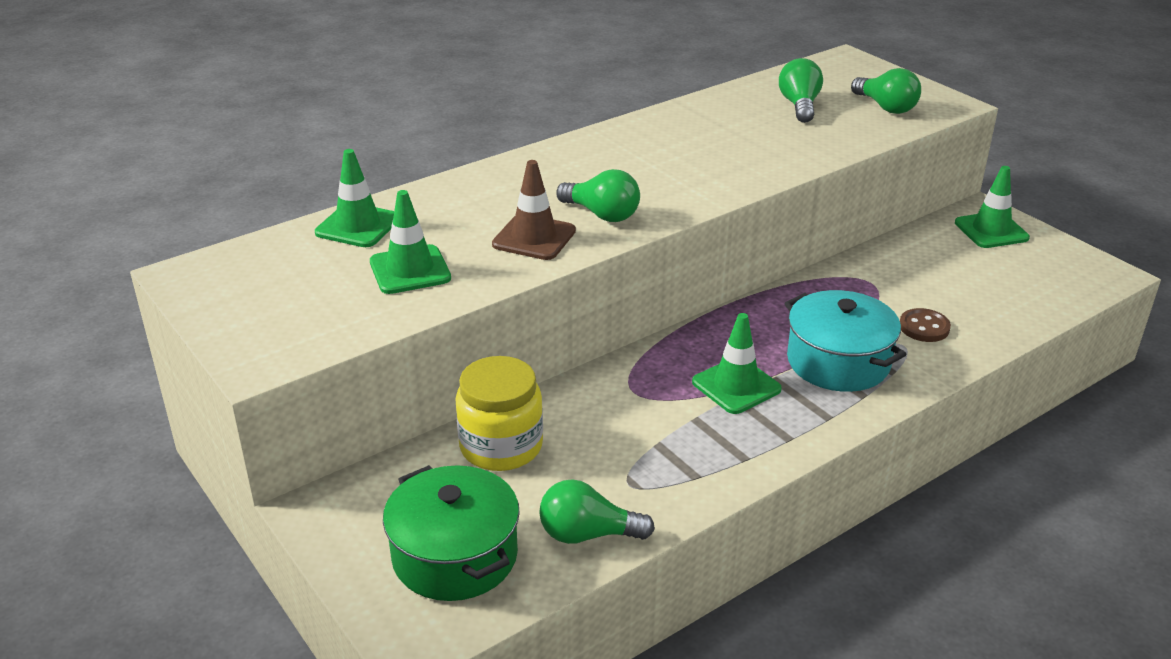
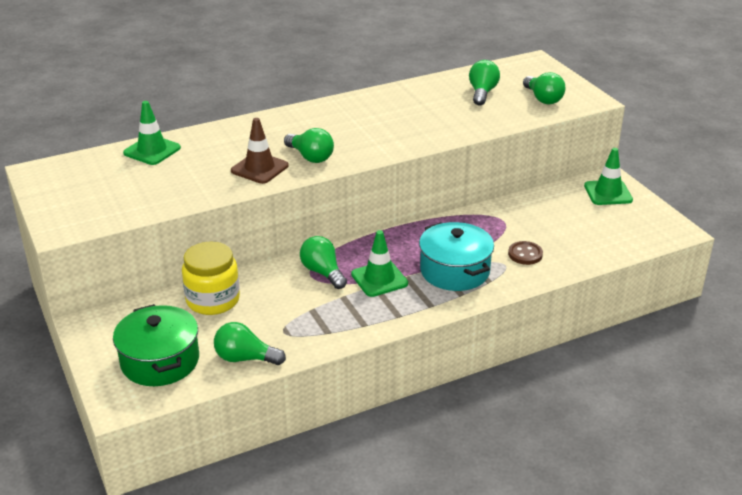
camera: 10 degrees right, 0 degrees up
green traffic cone [370,190,451,294] -> none
none -> green light bulb [300,236,347,289]

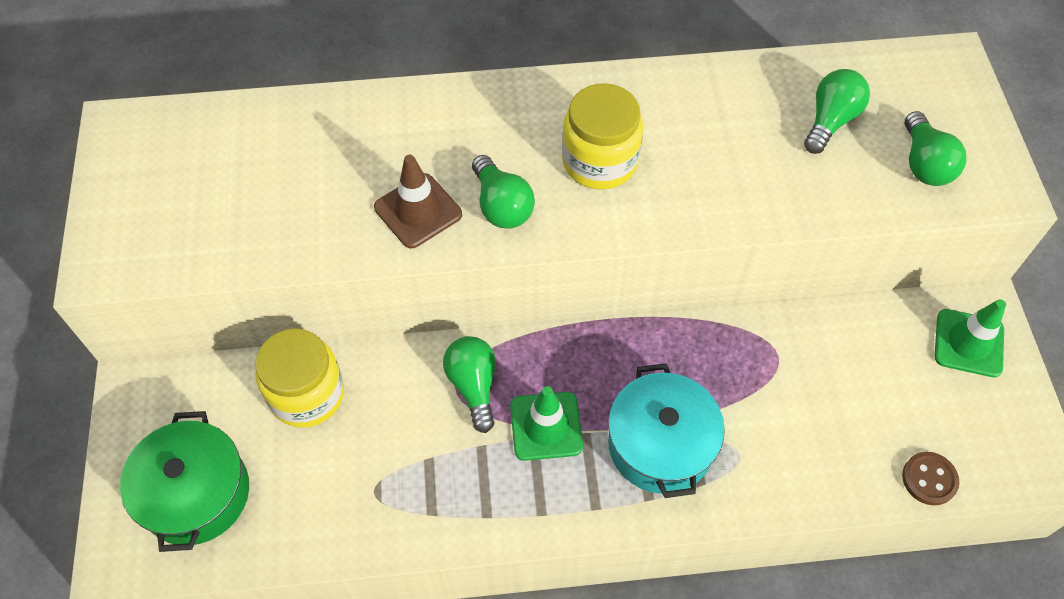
camera: 20 degrees right, 25 degrees up
green traffic cone [123,101,181,165] -> none
green light bulb [214,322,286,365] -> none
brown button [508,241,543,265] -> brown button moved to [902,452,959,505]
none -> yellow jar [562,83,643,189]

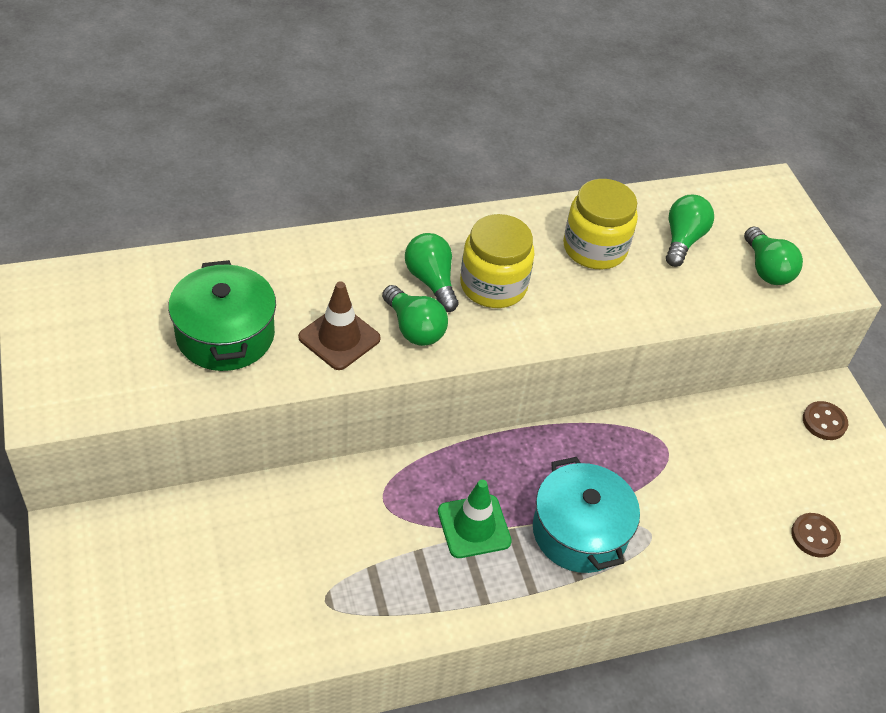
camera: 15 degrees left, 10 degrees down
green pot [120,411,249,552] -> green pot moved to [168,260,276,371]
yellow jar [255,328,344,428] -> yellow jar moved to [563,179,638,269]
green light bulb [443,336,496,433] -> green light bulb moved to [405,233,458,312]
green traffic cone [934,299,1006,377] -> brown button [803,401,848,440]

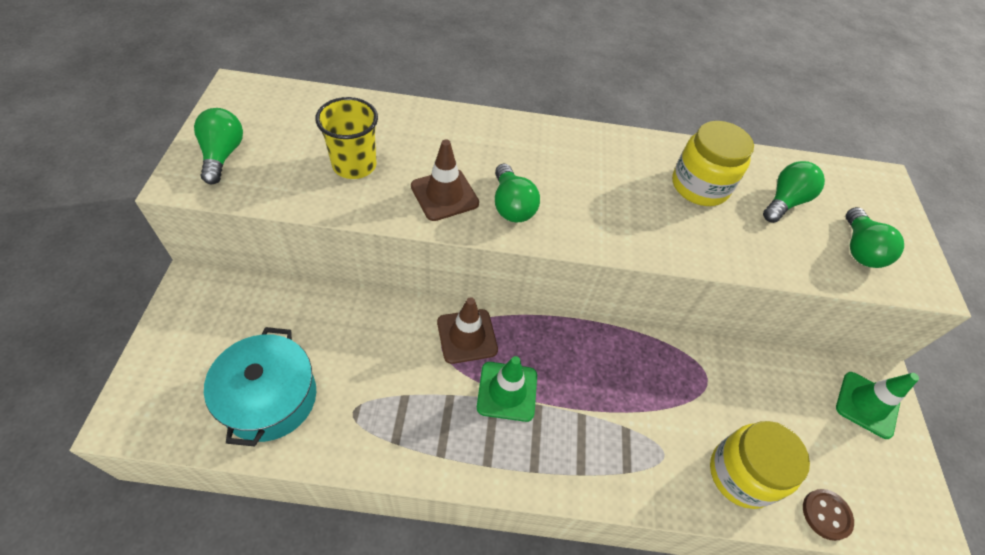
camera: 20 degrees right, 5 degrees up
green pot [168,260,276,371] -> yellow cup [315,97,378,179]
green light bulb [405,233,458,312] -> green light bulb moved to [194,108,243,184]
yellow jar [460,214,535,308] -> yellow jar moved to [710,421,810,509]
turquoise pot [533,457,640,573] -> turquoise pot moved to [204,327,316,446]
brown button [803,401,848,440] -> green traffic cone [836,372,919,439]
none -> brown traffic cone [437,297,498,364]

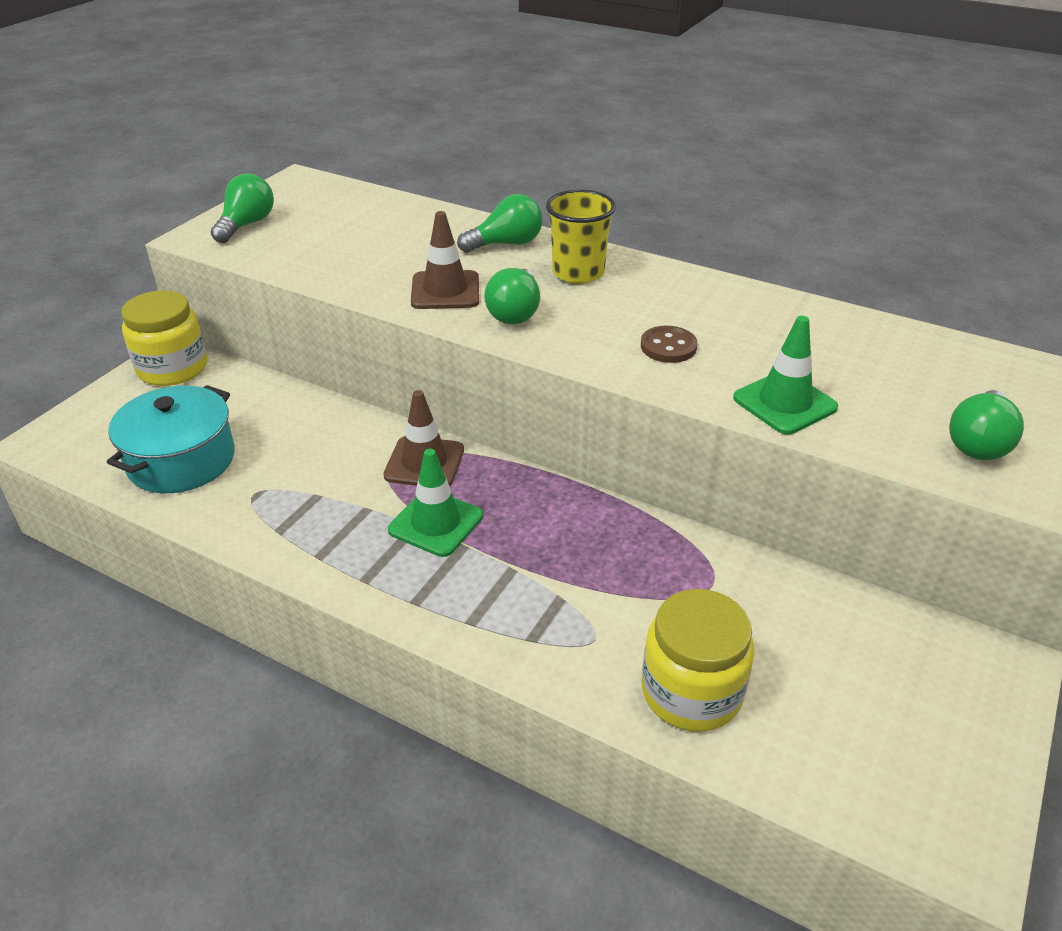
camera: 30 degrees right, 15 degrees down
yellow cup [315,97,378,179] -> yellow cup moved to [546,190,616,284]
yellow jar [672,121,754,206] -> yellow jar moved to [121,290,207,386]
green light bulb [763,161,825,223] -> green light bulb moved to [457,194,543,253]
brown button [803,489,854,541] -> brown button moved to [641,326,698,363]
green traffic cone [836,372,919,439] -> green traffic cone moved to [733,316,838,435]

